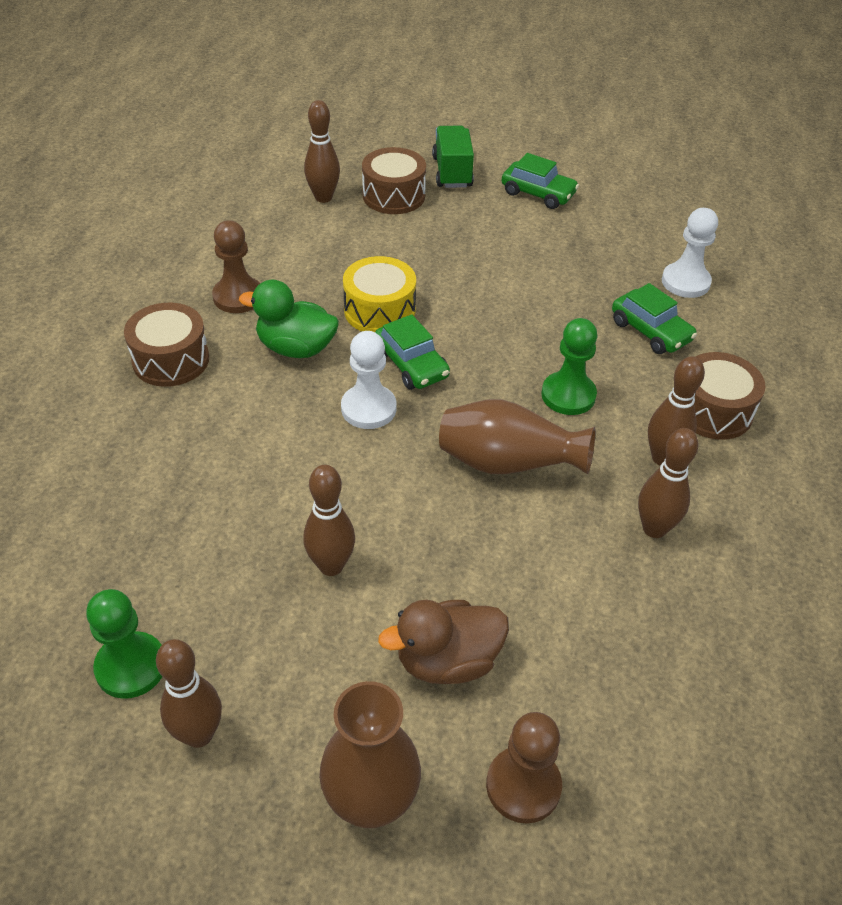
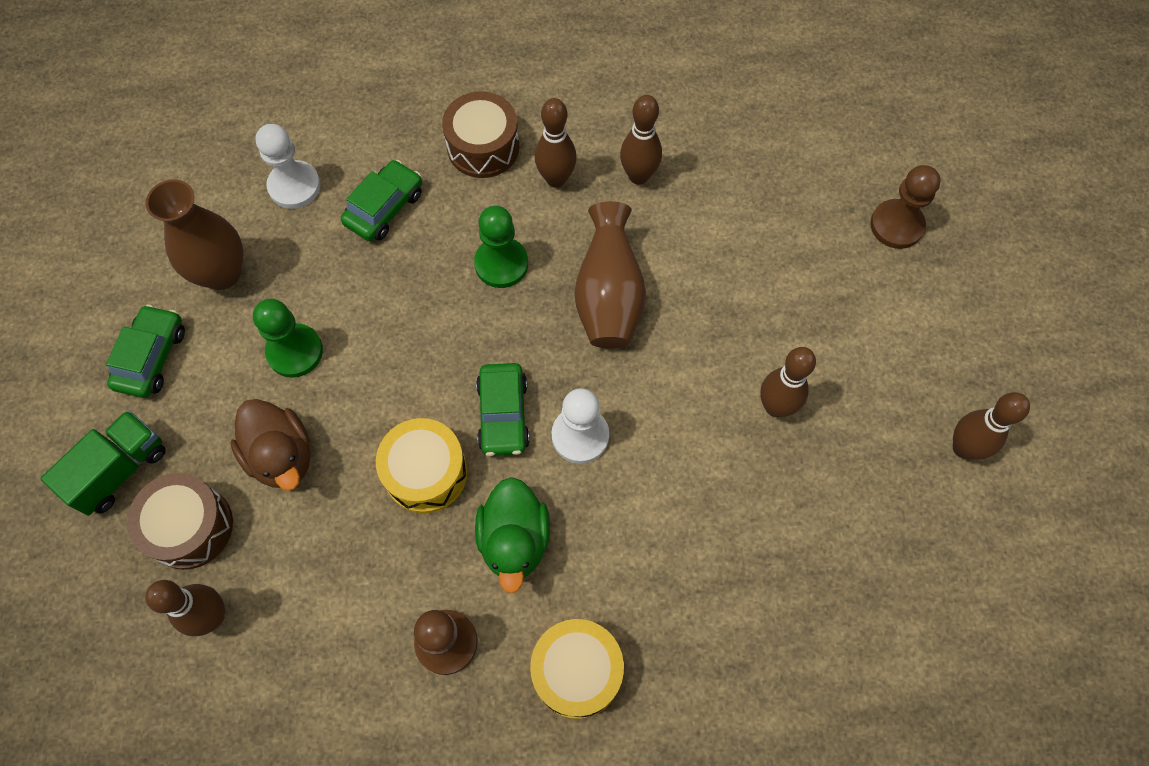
camera: 105 degrees left, 20 degrees up
green pawn [86,589,162,699] -> green pawn moved to [253,299,323,378]
brown drum [124,303,209,387] -> yellow drum [530,619,624,719]
brown vase [319,681,421,828] -> brown vase moved to [145,179,243,290]
green car [375,314,450,390] -> green car turned 135 degrees clockwise [476,363,530,456]
brown duck [378,600,509,684] -> brown duck moved to [230,399,311,491]
green truck [432,126,474,188] -> green truck turned 150 degrees clockwise [40,410,166,516]

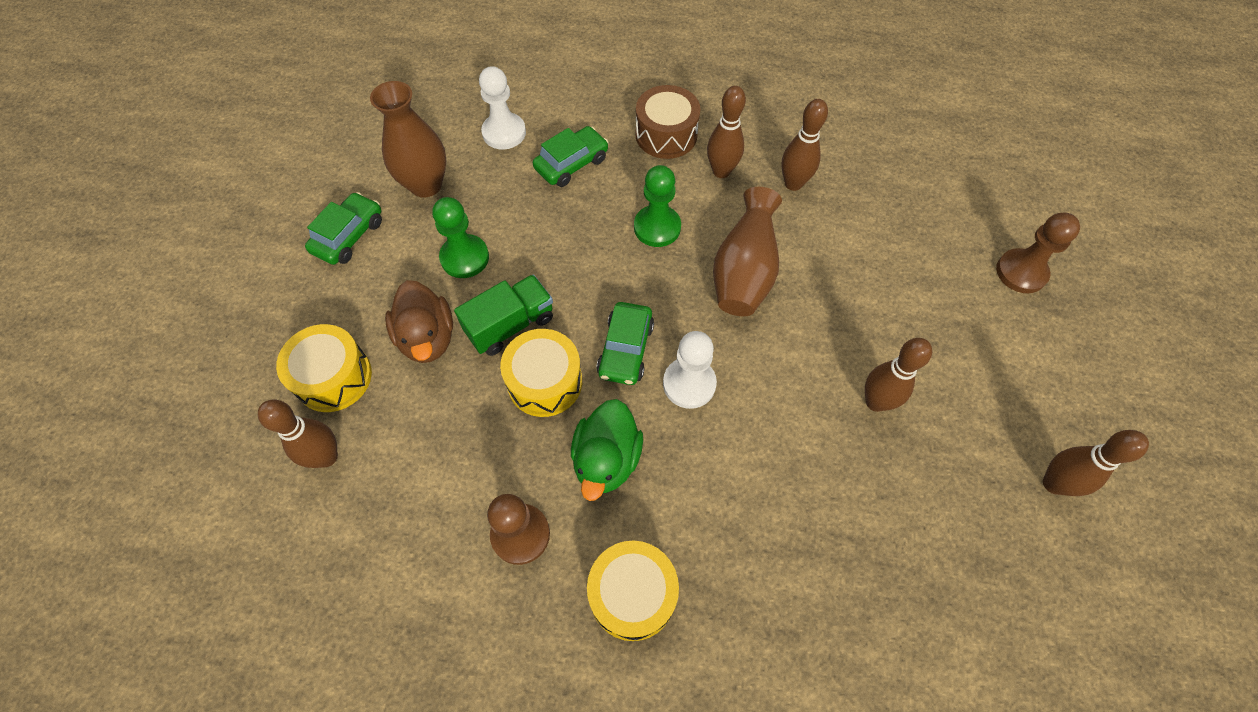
camera: 15 degrees right, 5 degrees down
green truck [40,410,166,516] -> green truck moved to [454,274,553,356]
brown drum [127,473,233,570] -> yellow drum [276,324,372,412]

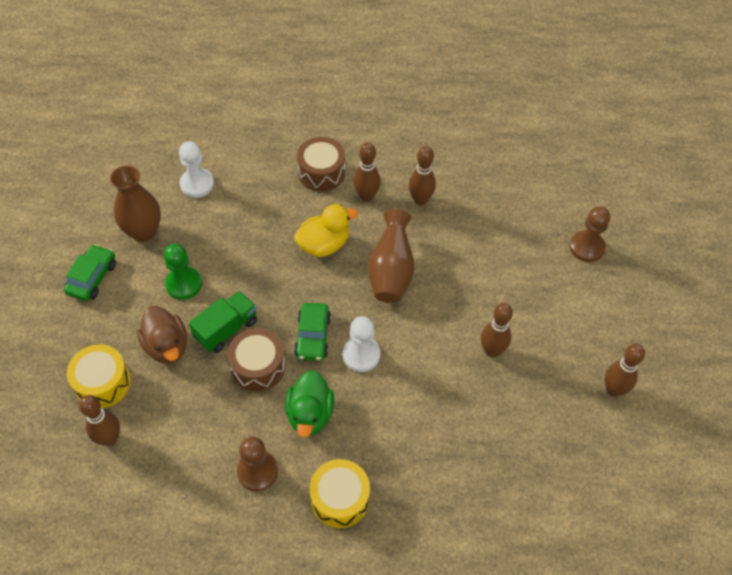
camera: 10 degrees left, 5 degrees down
yellow drum [500,329,582,417] -> brown drum [228,328,285,391]
green car [533,126,609,187] -> none
green pawn [634,165,681,247] -> yellow duck [294,204,358,257]

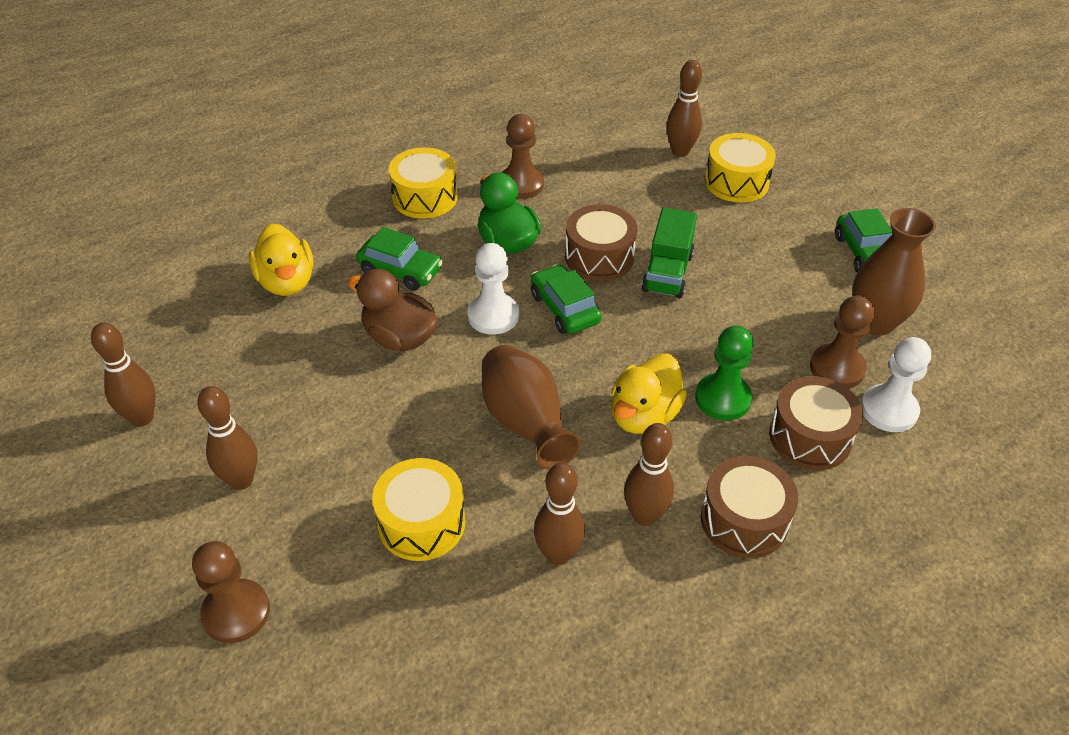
camera: 150 degrees right, 10 degrees down
brown duck [137,306,187,364] -> brown duck moved to [348,269,438,351]
green pawn [164,244,202,300] -> green pawn moved to [695,326,754,421]
brown bowling pin [481,303,513,357] -> brown bowling pin moved to [197,386,257,490]
none -> yellow duck [249,223,314,296]
none -> green car [356,227,443,291]
none -> yellow drum [372,458,466,561]
none -> brown drum [769,376,863,470]
none -> brown pawn [810,295,874,389]

